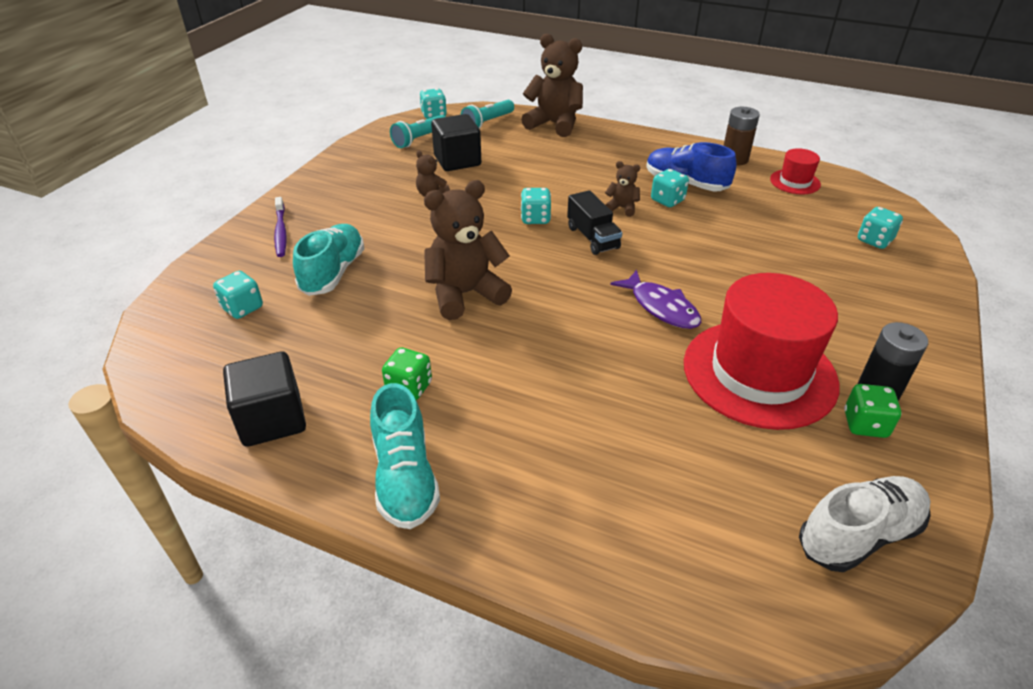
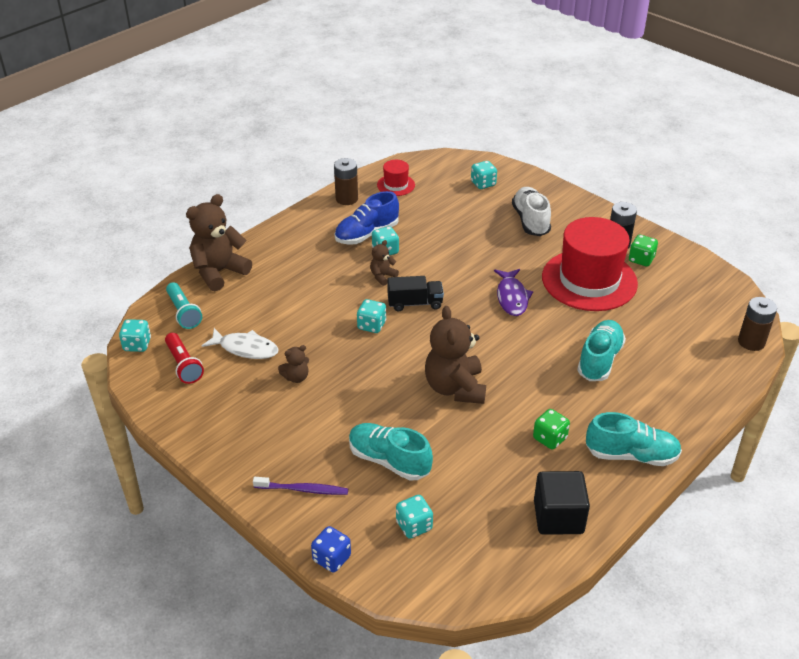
camera: 70 degrees left, 0 degrees up
turquoise flashlight [390,115,446,148] -> red flashlight [165,333,204,384]
black cube [431,114,481,171] -> white fish [202,328,279,359]
purple fish [610,269,702,329] -> purple fish turned 105 degrees clockwise [494,269,533,316]
white shoe [799,476,931,572] -> white shoe moved to [512,187,551,236]
none -> blue dice [311,526,351,572]
none -> turquoise shoe [577,320,626,381]
none -> brown battery [738,297,777,351]

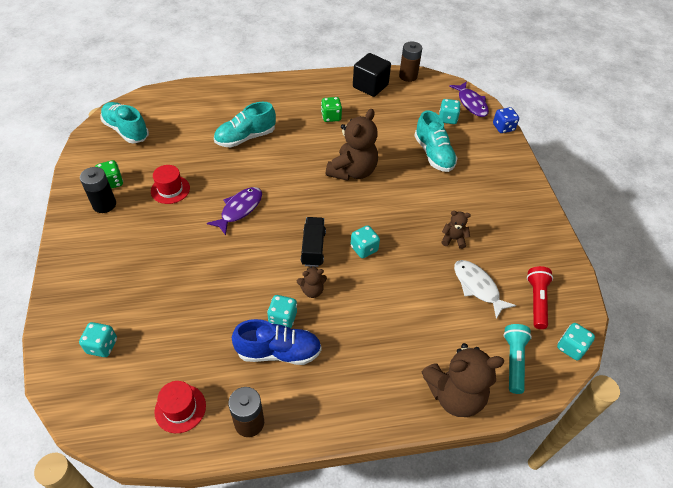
camera: 145 degrees left, 10 degrees up
purple toothbrush [253,477,348,495] -> none
black truck [387,276,444,312] -> black truck turned 60 degrees clockwise [301,217,326,267]
white shoe [512,187,551,236] -> none
red hat [542,217,638,311] -> red hat [151,165,190,204], size x0.45
turquoise shoe [586,412,682,466] -> turquoise shoe moved to [100,102,149,143]
brown battery [738,297,777,351] -> brown battery moved to [399,41,422,82]
none -> purple fish [449,81,489,117]

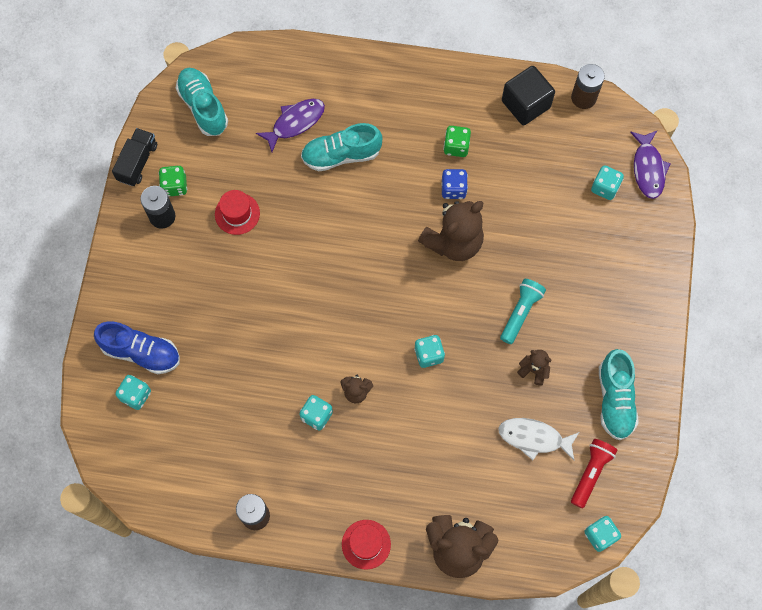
camera: 20 degrees right, 20 degrees up
red hat [154,381,206,433] -> red hat moved to [342,520,391,570]
purple fish [207,187,262,235] -> purple fish moved to [256,99,325,152]
blue shoe [232,319,322,365] -> blue shoe moved to [94,321,180,374]
black truck [301,217,326,267] -> black truck moved to [112,128,157,186]
turquoise shoe [414,110,457,172] -> turquoise shoe moved to [599,349,639,440]
white fish [454,260,516,319] -> white fish turned 60 degrees counterclockwise [498,418,579,460]
blue dice [493,107,519,133] -> blue dice moved to [442,169,468,199]
turquoise flashlight [503,324,532,394] -> turquoise flashlight moved to [500,279,546,344]

